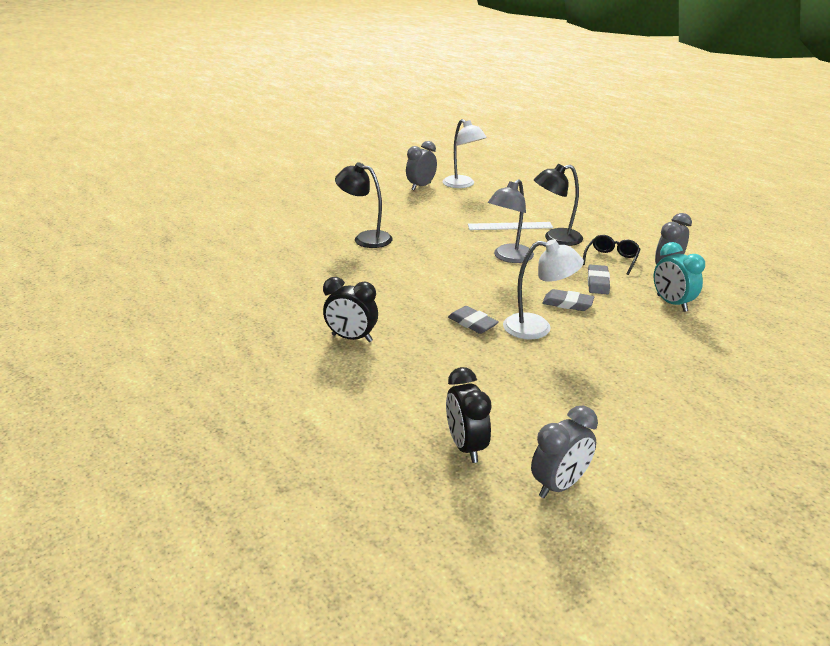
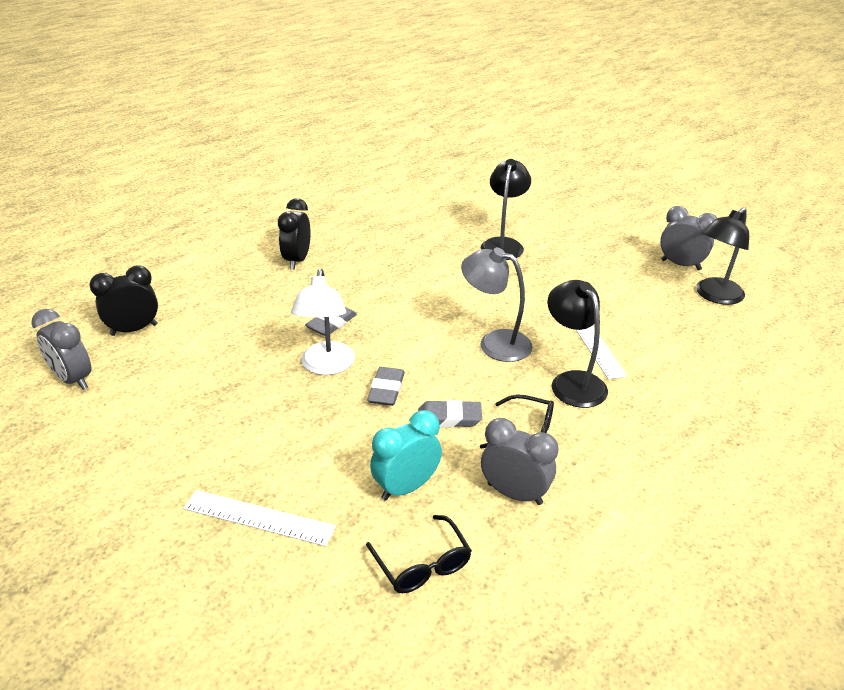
camera: 80 degrees right, 5 degrees up
white lamp [443,119,487,188] -> black lamp [696,207,749,305]
none -> white ruler [183,490,336,547]
none -> black glasses [366,515,472,593]

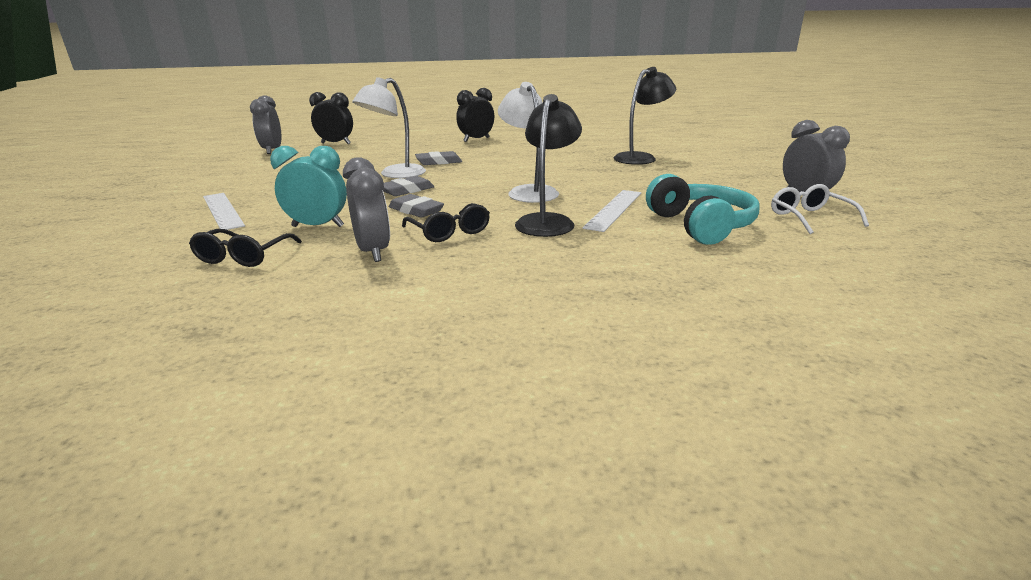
camera: 40 degrees right, 10 degrees down
grey lamp [461,247,533,362] -> white lamp [498,82,559,203]
black lamp [696,207,749,305] -> white glasses [771,184,869,234]
none -> turquoise headphones [646,174,760,245]

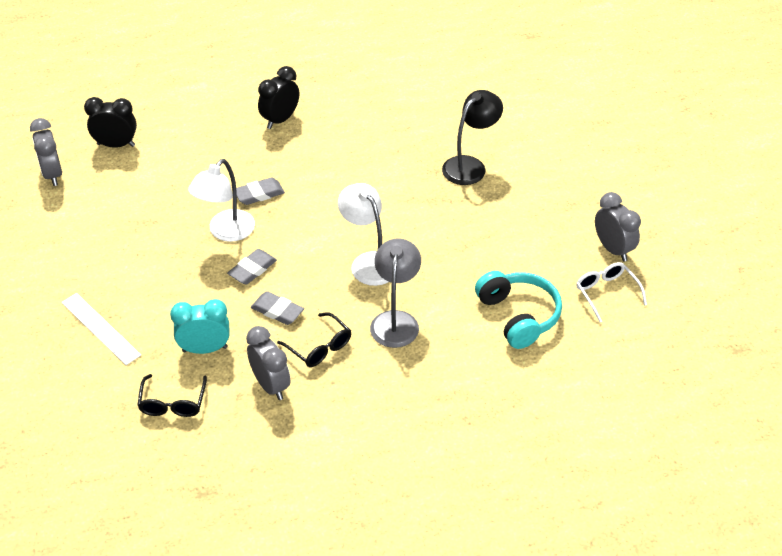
camera: 10 degrees left, 20 degrees up
black lamp [515,94,582,237] -> grey lamp [370,239,421,348]
white ruler [583,190,641,232] -> none

